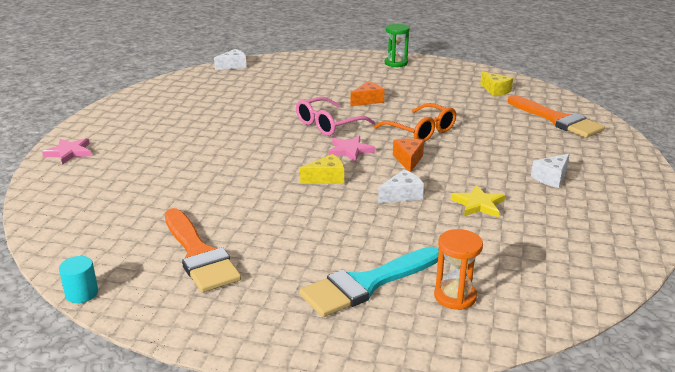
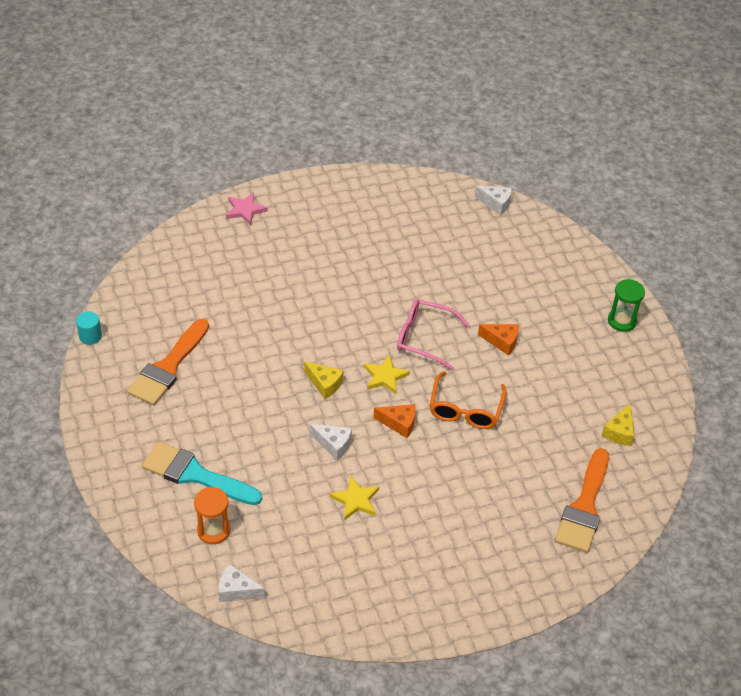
camera: 55 degrees right, 20 degrees up
pink star [329,136,375,162] -> yellow star [364,355,410,394]
orange cheese [393,139,424,172] -> orange cheese turned 45 degrees clockwise [373,404,416,438]
white cheese [531,154,569,188] -> white cheese moved to [218,564,265,602]

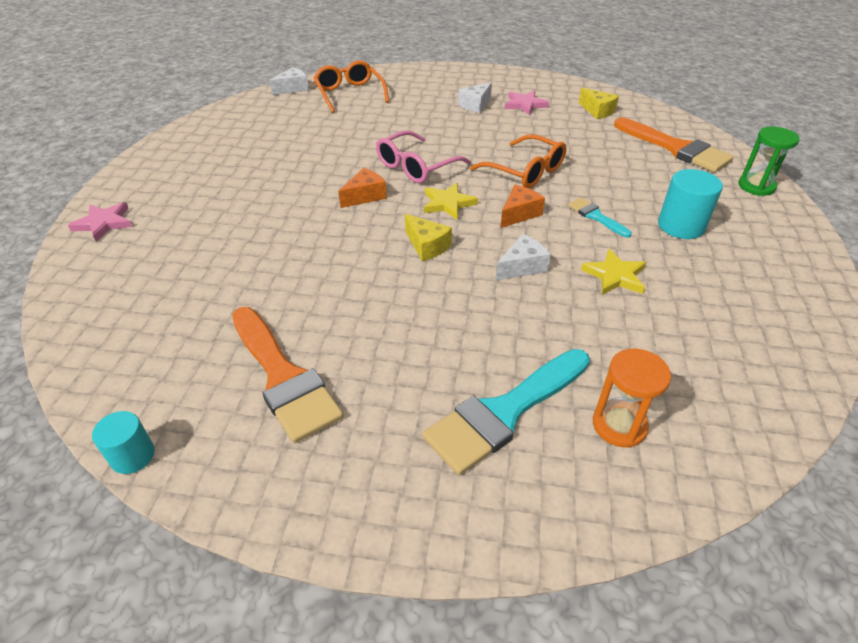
camera: 60 degrees left, 5 degrees down
white cheese [218,564,265,602] -> white cheese moved to [458,82,492,113]
yellow cheese [304,362,343,399] -> yellow cheese turned 75 degrees clockwise [405,214,452,261]
orange cheese [478,324,519,355] -> orange cheese moved to [339,168,387,208]
green hourglass [608,279,645,332] -> green hourglass moved to [738,126,799,196]
none -> orange glasses [313,61,389,113]
none -> pink star [505,91,549,115]
none -> turquoise brush [568,198,632,238]
none -> turquoise cylinder [658,169,723,239]

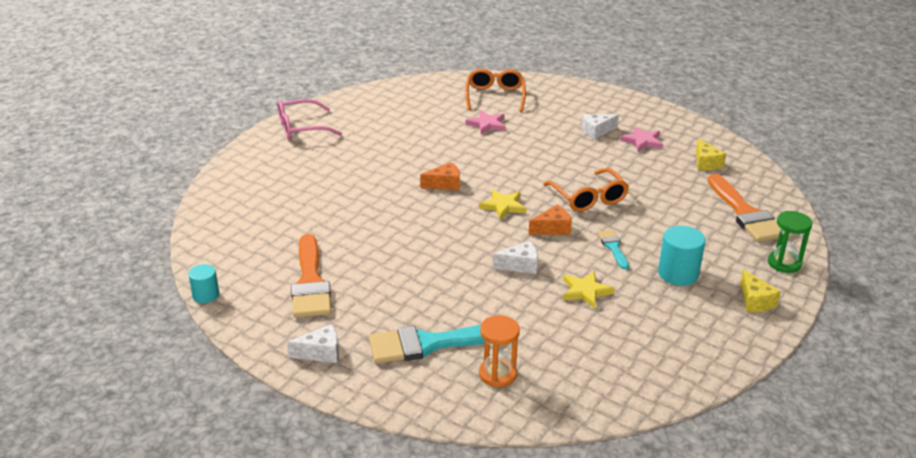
camera: 25 degrees right, 10 degrees down
pink star [68,202,132,242] -> pink star moved to [465,110,506,135]
white cheese [269,67,309,95] -> white cheese moved to [287,324,339,363]
pink glasses [376,130,471,183] -> pink glasses moved to [277,99,342,140]
yellow cheese [405,214,452,261] -> yellow cheese moved to [740,269,781,312]

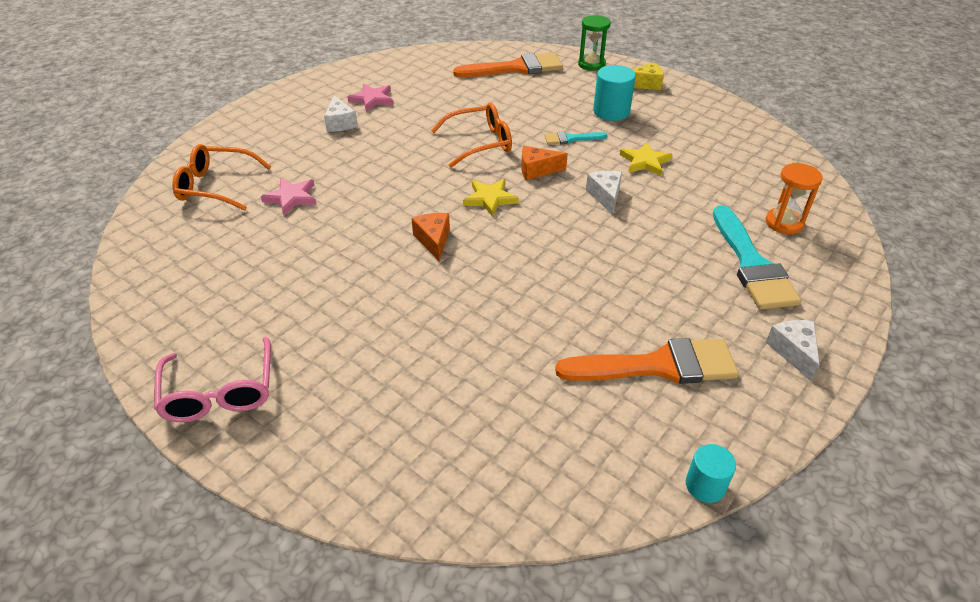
camera: 85 degrees left, 10 degrees up
orange cheese [529,205,572,235] -> orange cheese turned 75 degrees counterclockwise [521,146,568,181]
yellow cheese [696,138,726,171] -> none

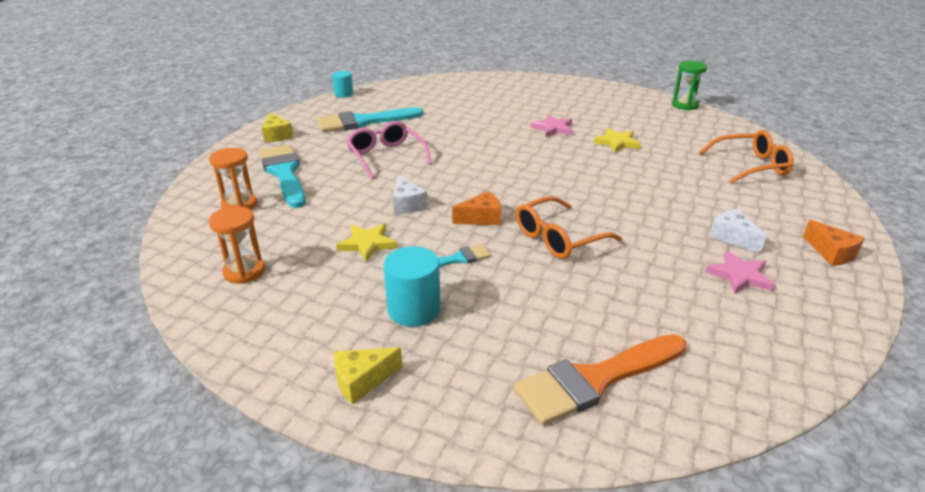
camera: 165 degrees right, 10 degrees down
pink glasses [154,337,271,422] -> pink glasses moved to [346,121,432,179]
pink star [261,178,317,216] -> pink star moved to [531,115,572,137]
orange cheese [412,213,450,261] -> orange cheese moved to [803,220,865,266]
yellow star [463,179,519,217] -> yellow star moved to [594,128,641,153]
orange brush [555,338,739,384] -> turquoise brush [317,107,423,132]
green hourglass [578,15,611,71] -> green hourglass moved to [672,61,707,110]
white cheese [766,320,820,382] -> yellow cheese [262,112,293,142]
none -> orange hourglass [209,206,265,284]

